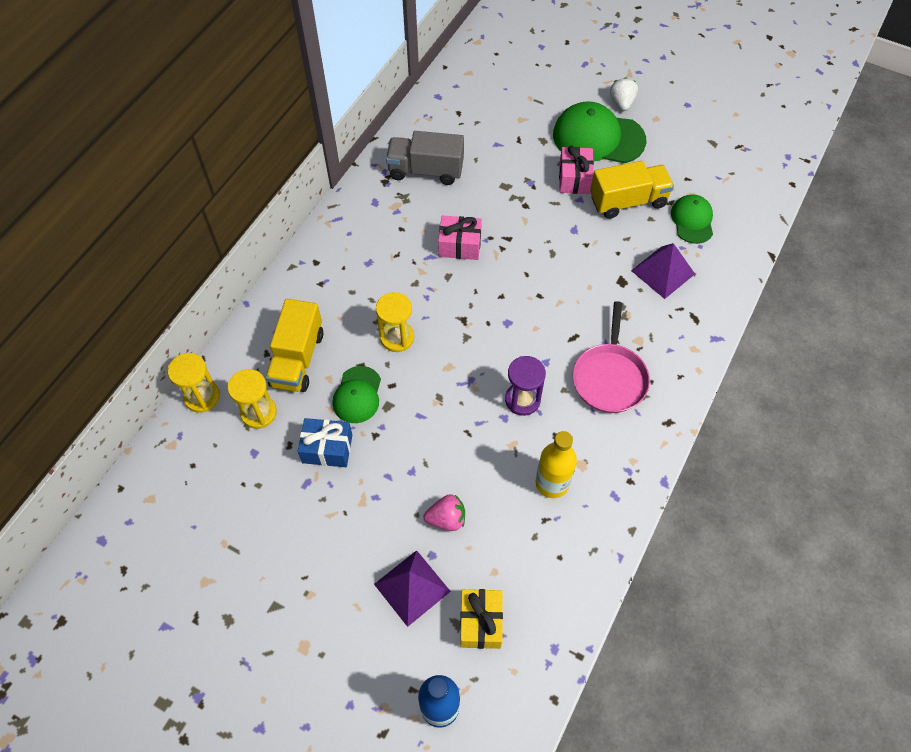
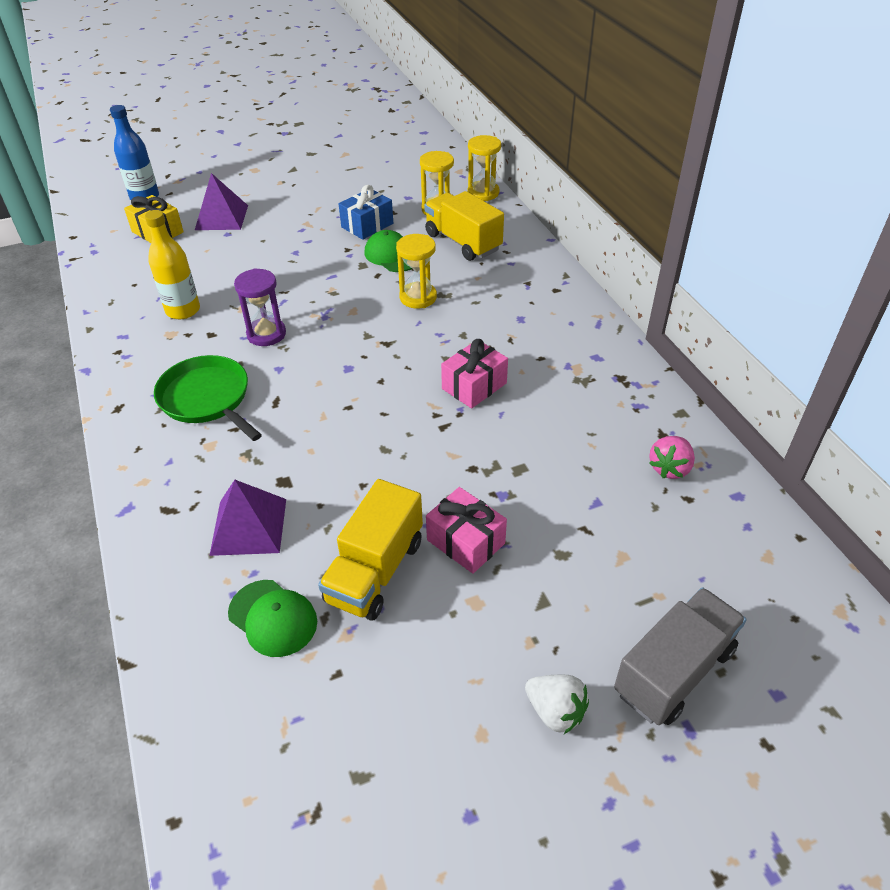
camera: 130 degrees right, 15 degrees down
grey truck [386,131,464,185] -> grey truck moved to [614,587,746,725]
pink strawberry [423,494,465,531] -> pink strawberry moved to [649,436,695,479]
green cap [553,101,646,163] -> none
pink pan [573,301,650,413] -> green pan [154,355,262,441]

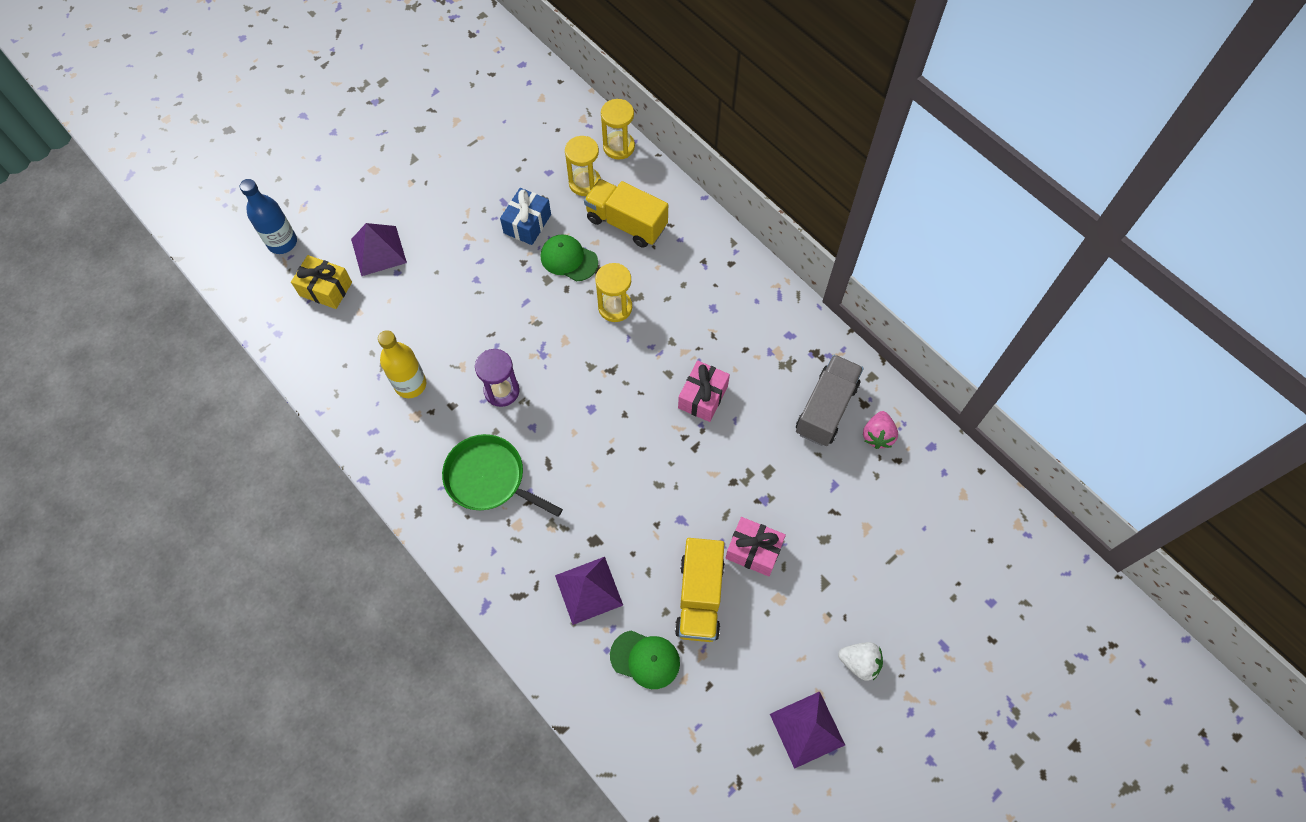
camera: 20 degrees left, 20 degrees up
grey truck [614,587,746,725] -> grey truck moved to [796,354,863,446]
none -> purple pyramid [770,691,845,769]

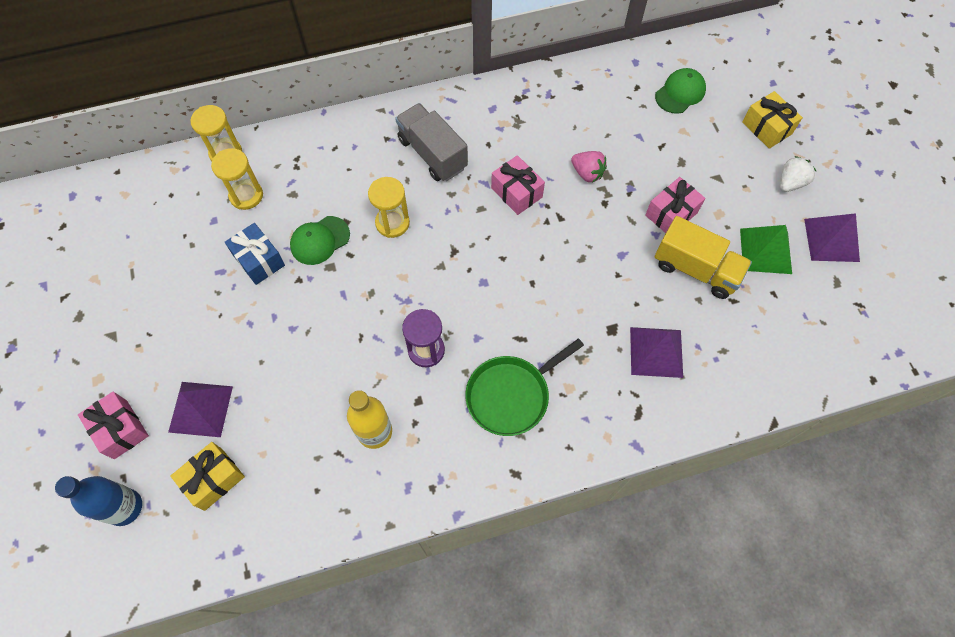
camera: 65 degrees left, 0 degrees up
yellow truck [584,179,668,248] -> none
green cap [610,630,680,689] -> green cap moved to [655,68,706,114]
grey truck [796,354,863,446] -> grey truck moved to [395,103,468,181]
pink strawberry [863,411,898,449] -> pink strawberry moved to [571,151,607,183]
none -> pink gift [78,392,149,459]
none -> green pyramid [740,225,792,274]
none -> yellow gift [742,91,803,149]

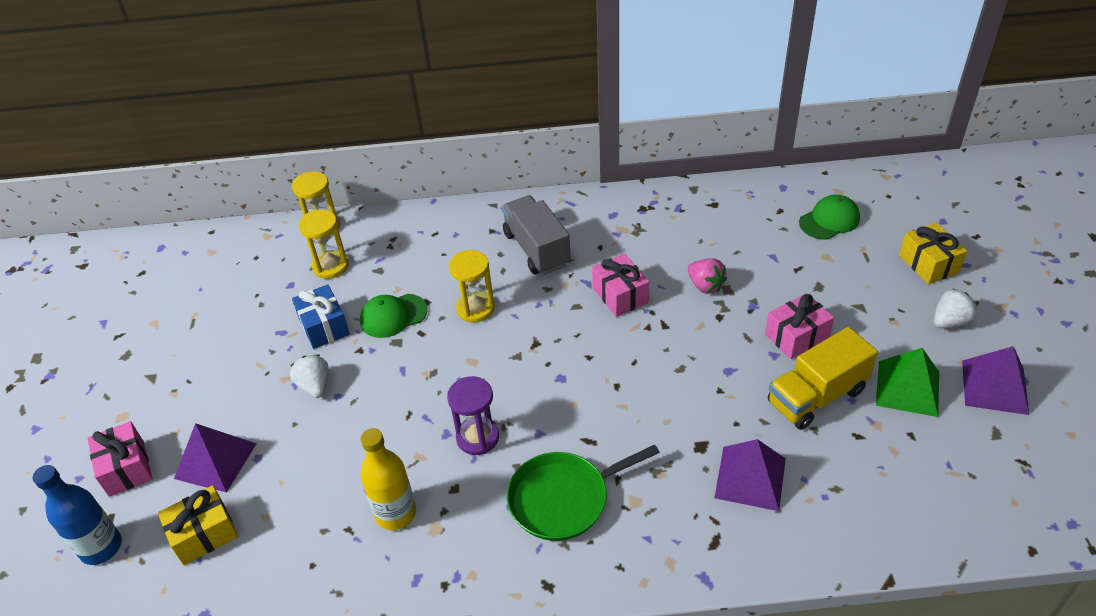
camera: 15 degrees right, 20 degrees down
yellow truck [655,216,752,299] -> yellow truck turned 105 degrees clockwise [768,327,878,430]
none -> white strawberry [290,355,329,398]

